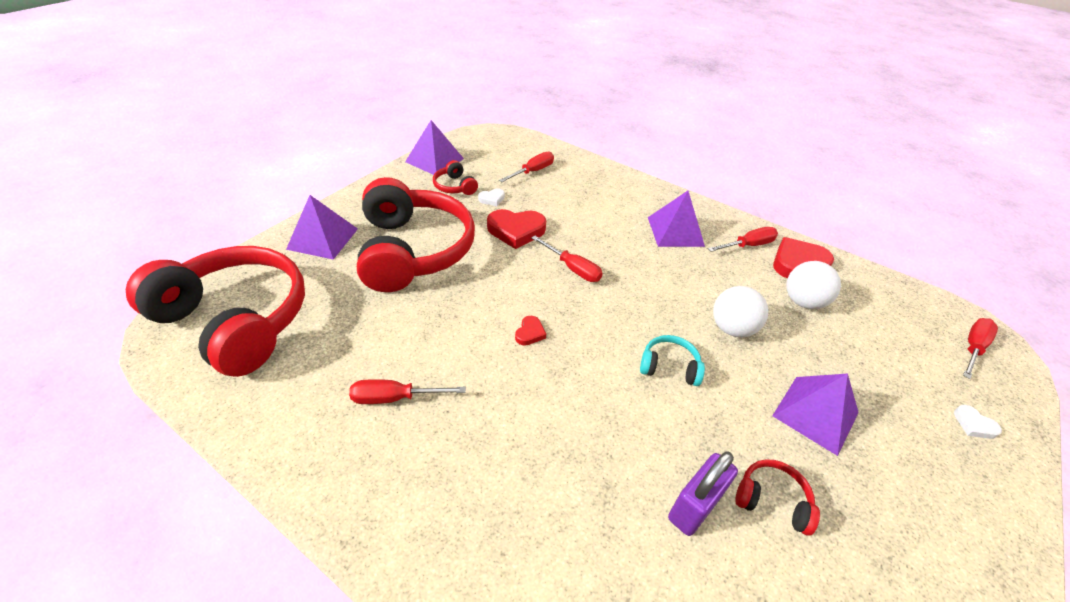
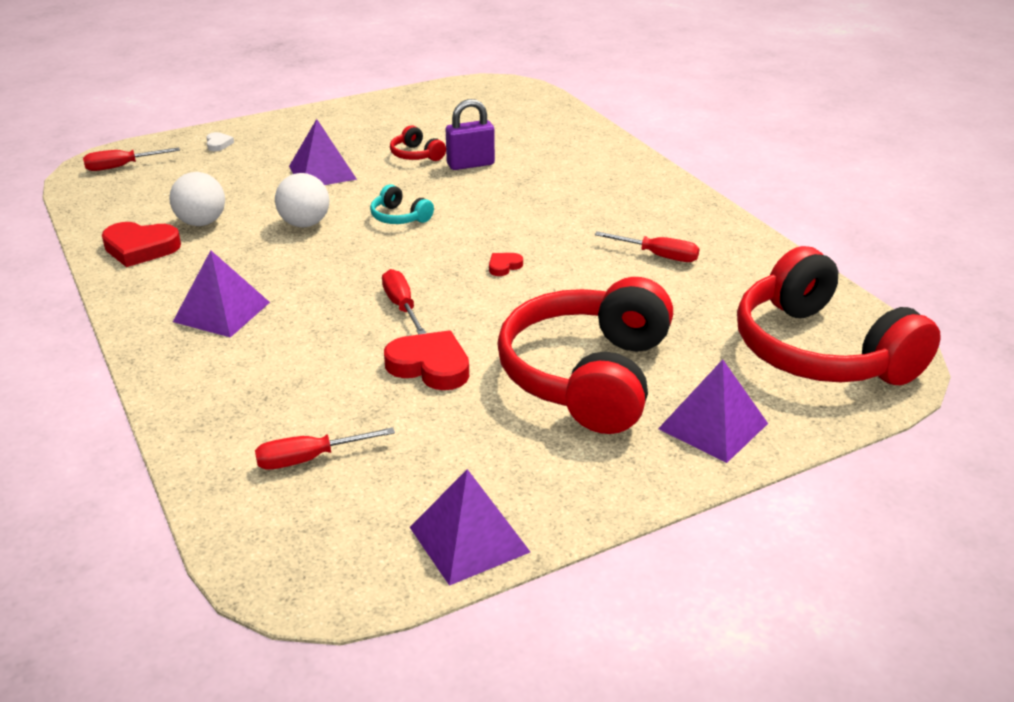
camera: 150 degrees left, 10 degrees down
red headphones [433,160,478,195] -> none
white heart [478,188,505,206] -> none
red screwdriver [708,227,778,252] -> none

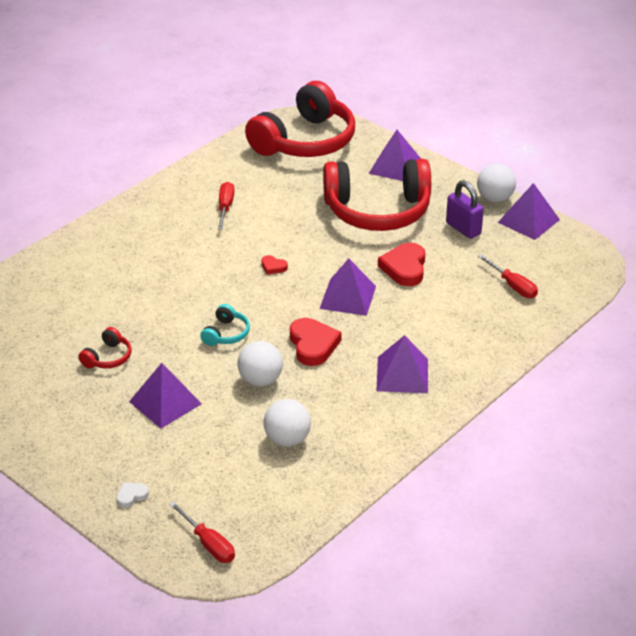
camera: 110 degrees left, 5 degrees up
red heart [102,222,181,267] -> red heart moved to [290,318,342,366]
red screwdriver [382,269,426,334] -> purple pyramid [320,259,376,316]
purple padlock [446,99,495,170] -> purple padlock moved to [446,180,484,239]
none -> white ball [477,163,516,203]

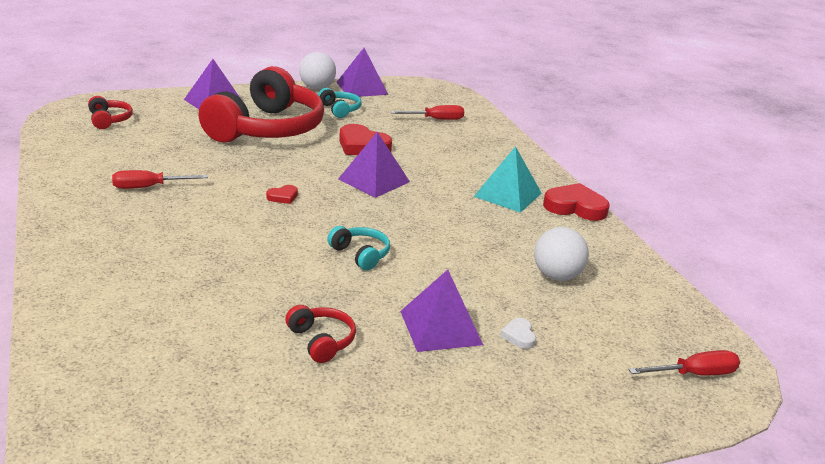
camera: 65 degrees left, 10 degrees down
white heart [116,482,149,508] -> white heart moved to [500,318,536,349]
red screwdriver [218,182,235,230] -> red screwdriver turned 45 degrees counterclockwise [112,170,208,189]
white ball [238,341,283,386] -> none
red headphones [245,81,355,157] -> red headphones [88,96,133,129], size x0.40
red heart [290,318,342,366] -> red heart moved to [543,183,610,221]
purple pyramid [377,335,428,393] -> turquoise pyramid [473,146,542,213]
purple padlock [446,180,484,239] -> turquoise headphones [318,88,362,118]

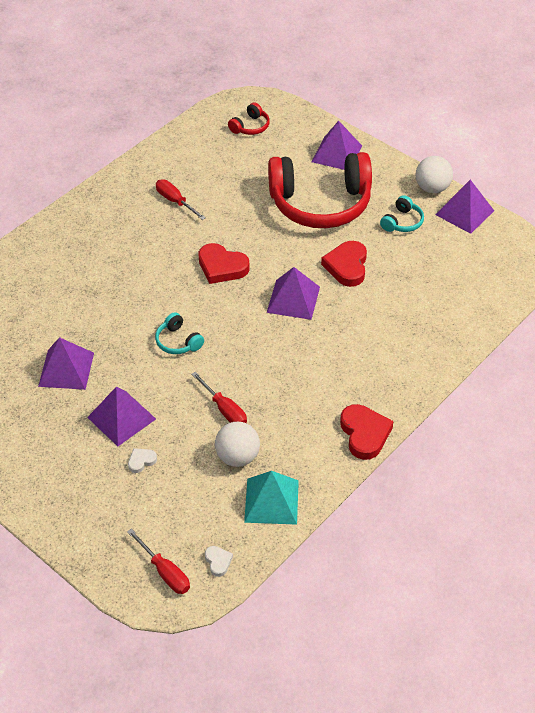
camera: 65 degrees right, 20 degrees up
red heart [266,185,298,204] -> red heart [198,243,250,284], size x2.02
red headphones [285,305,356,363] -> purple pyramid [38,337,94,390]
turquoise headphones [327,226,390,270] -> turquoise headphones turned 120 degrees clockwise [155,312,204,354]
red screwdriver [391,105,464,120] -> red screwdriver moved to [191,372,247,423]
turquoise pyramid [473,146,542,213] -> turquoise pyramid moved to [244,471,299,525]
none -> white heart [205,546,233,577]

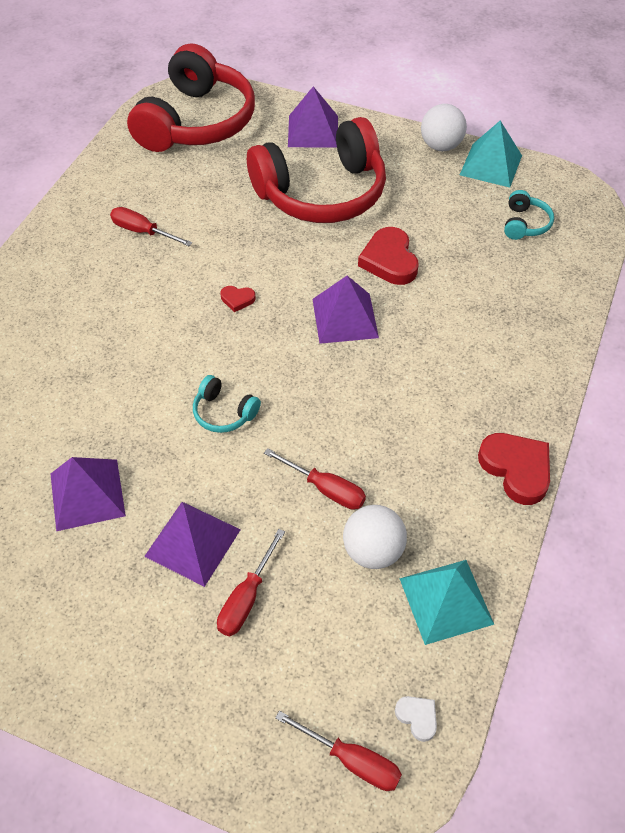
camera: 20 degrees left, 5 degrees up
white heart [128,448,157,473] -> red screwdriver [217,529,285,636]
red heart [198,243,250,284] -> red heart [220,286,256,312], size x0.49
red headphones [228,102,270,135] -> red headphones [127,43,255,152], size x2.50
turquoise headphones [380,195,424,232] -> turquoise headphones moved to [504,190,554,240]
purple pyramid [435,180,494,234] -> turquoise pyramid [460,121,522,188]

